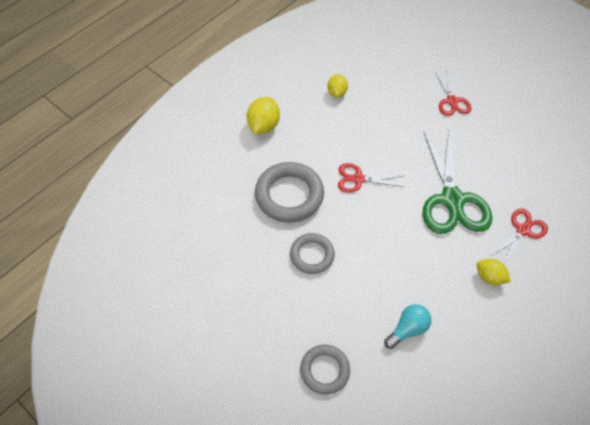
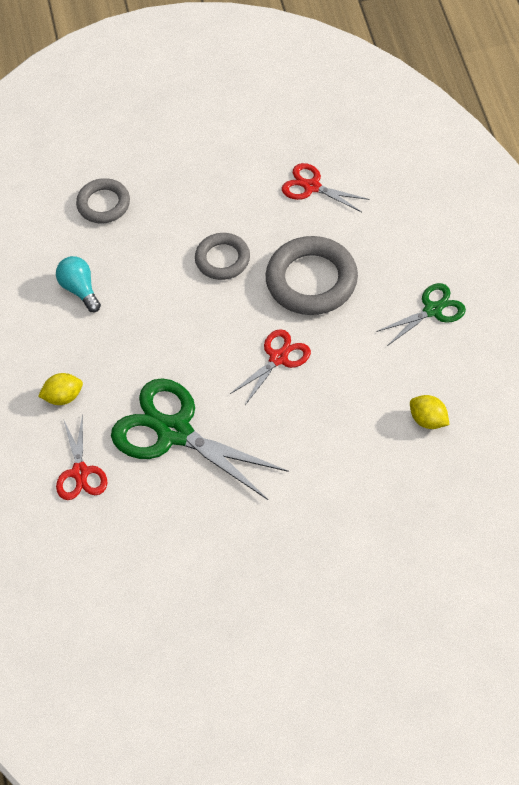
camera: 130 degrees right, 0 degrees up
yellow lemon [247,97,280,134] -> green scissors [376,283,466,346]
turquoise light bulb [384,304,431,349] -> turquoise light bulb turned 150 degrees clockwise [56,256,101,312]
red scissors [435,71,471,116] -> red scissors moved to [282,163,370,212]

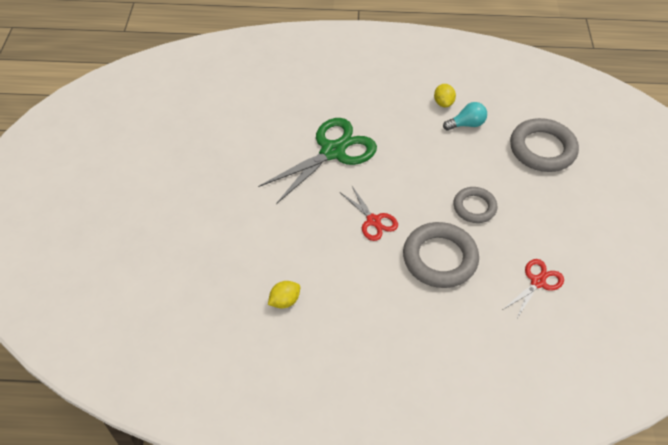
camera: 100 degrees right, 5 degrees down
yellow lemon [38,373,83,405] -> yellow lemon moved to [434,84,456,107]
red scissors [56,414,107,500] -> none
grey ring [76,178,130,223] -> grey ring [510,118,579,172], size x1.64
green scissors [376,283,466,346] -> none

